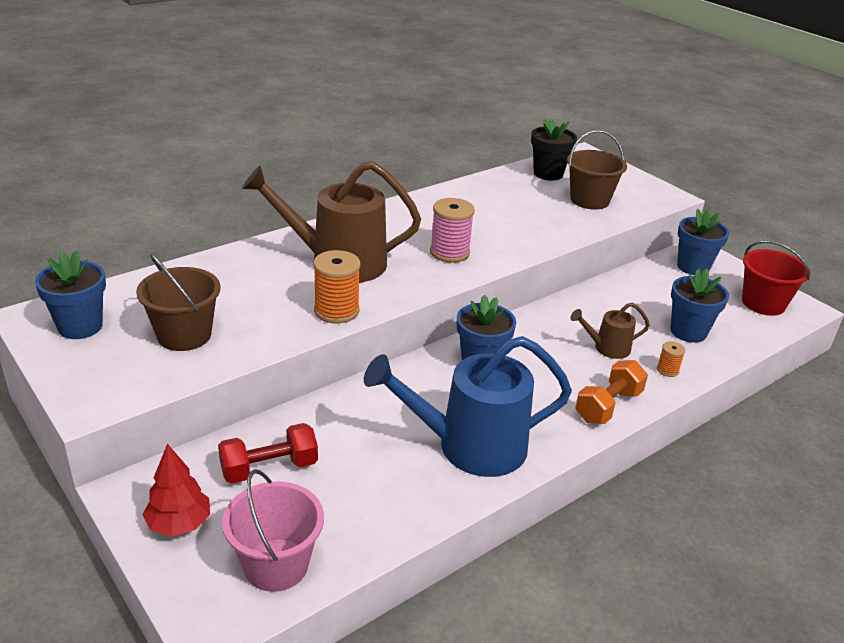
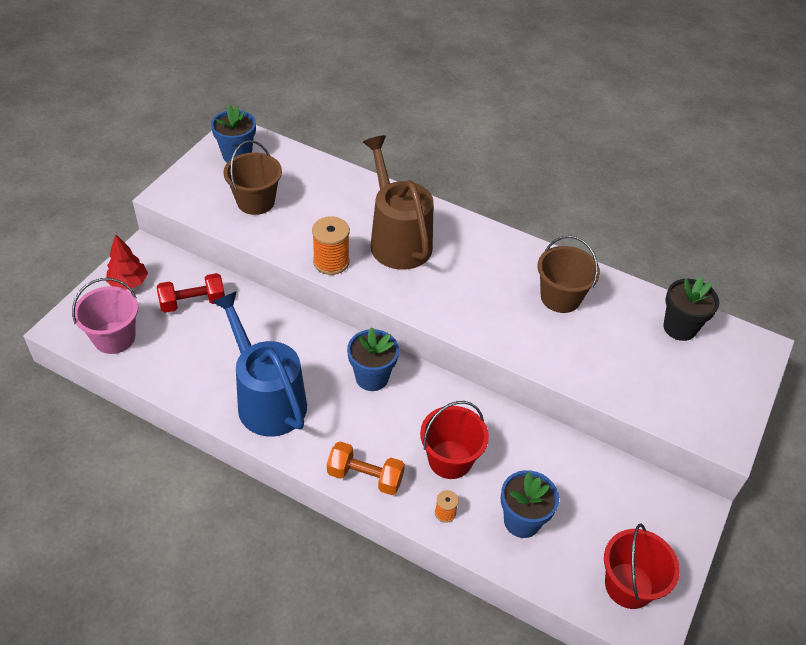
camera: 65 degrees right, 15 degrees up
red dumbbell [218,423,318,484] -> red dumbbell turned 60 degrees counterclockwise [157,273,225,313]
pink spool [430,198,475,263] -> none
brown bucket [567,130,627,210] -> brown bucket moved to [537,235,600,313]
brown watering can [570,302,650,359] -> red bucket [420,401,489,479]
blue flower pot [677,209,729,275] -> none

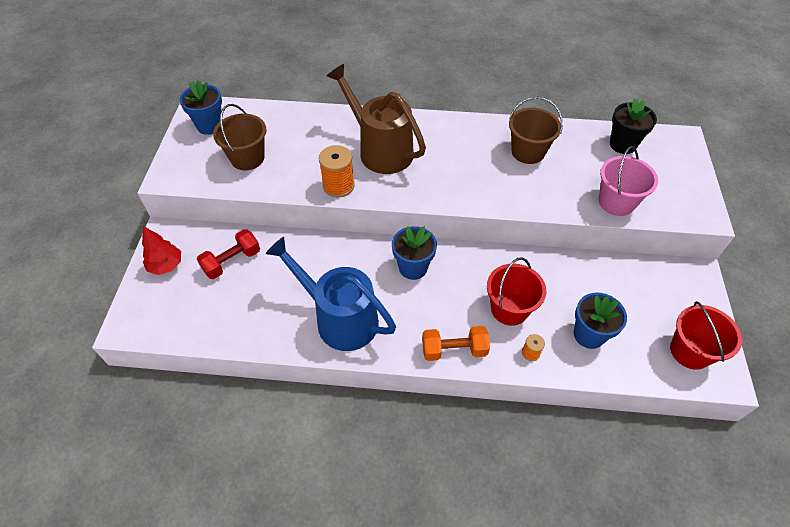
camera: 20 degrees left, 5 degrees up
pink bucket [72,278,138,354] -> pink bucket moved to [599,146,658,216]

